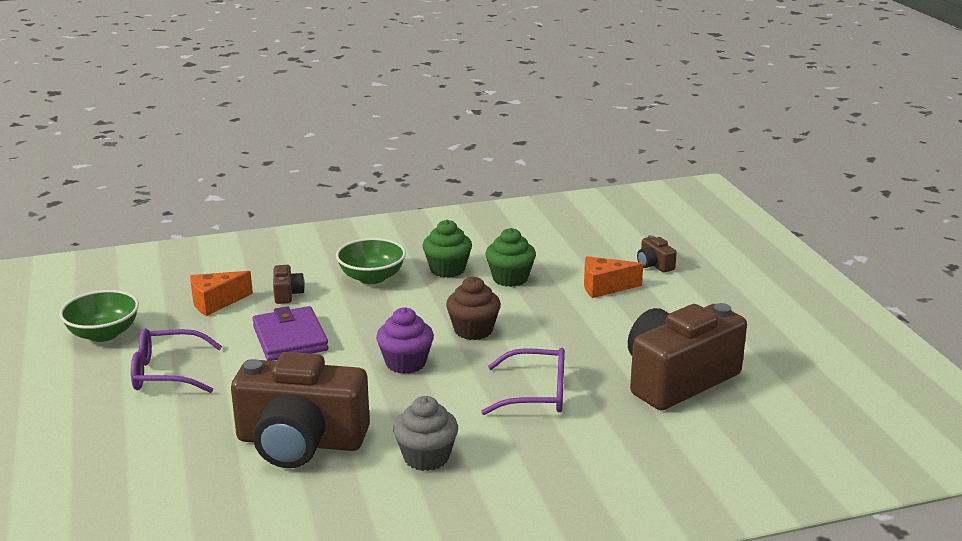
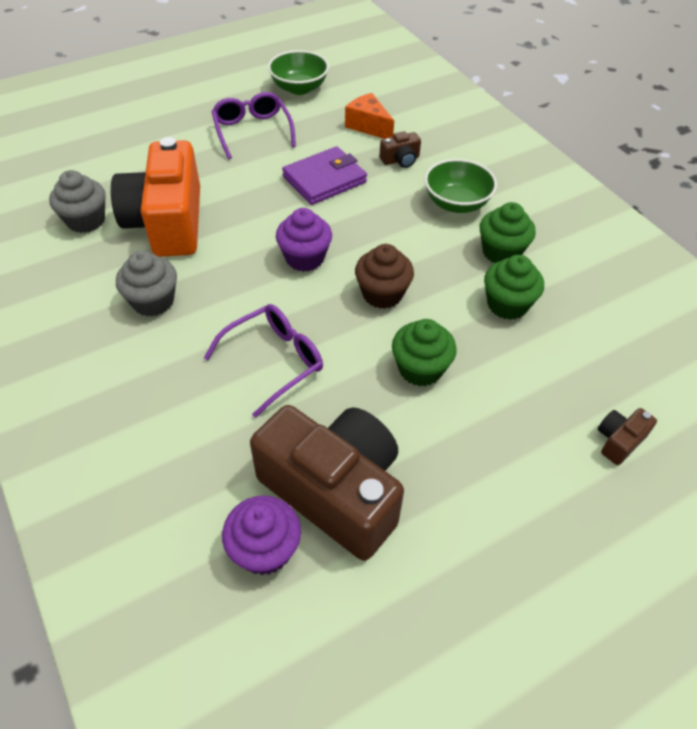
camera: 75 degrees right, 25 degrees up
brown camera [231,352,370,468] -> orange camera [111,137,200,257]
purple glasses [481,348,565,415] -> purple glasses turned 120 degrees counterclockwise [204,304,323,418]
orange cheese [584,256,643,298] -> none
none -> grey cupcake [49,170,106,233]
none -> purple cupcake [222,496,301,575]
none -> green cupcake [392,319,457,387]

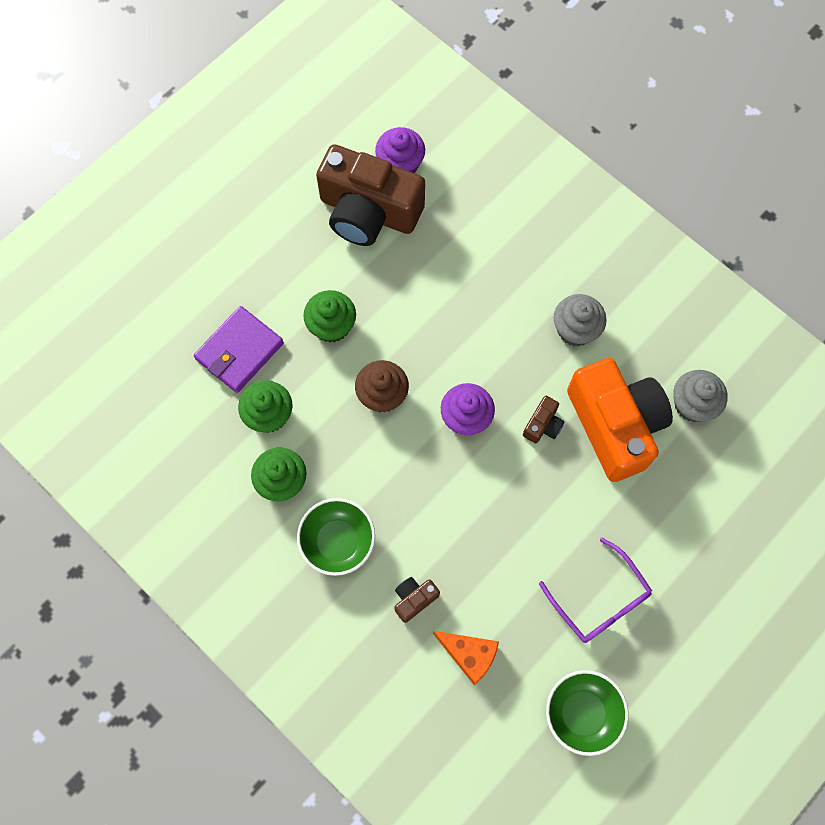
camera: 165 degrees right, 20 degrees up
purple glasses [204,304,323,418] -> none
purple wallet [282,146,367,205] -> purple wallet moved to [194,306,284,393]
brown camera [598,408,657,465] -> brown camera moved to [523,396,565,443]

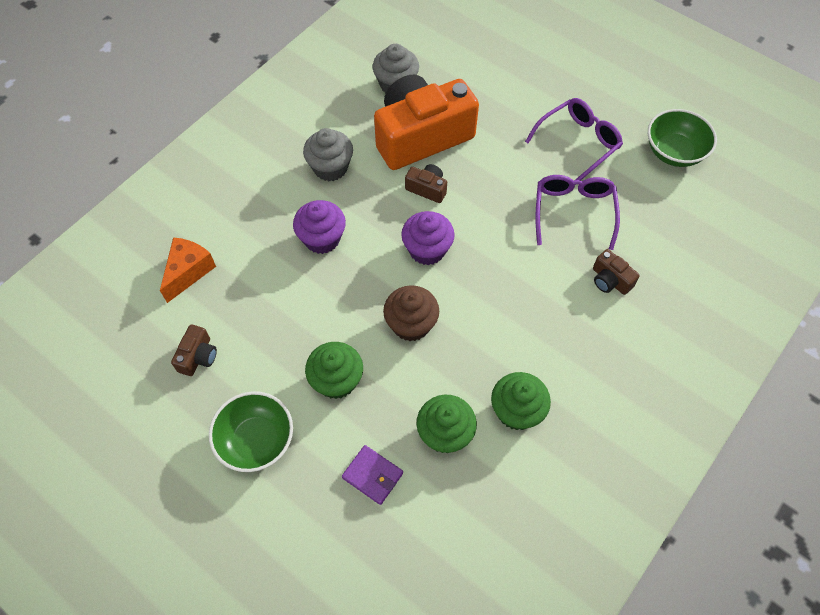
camera: 95 degrees left, 10 degrees down
purple wallet [194,306,284,393] -> purple wallet [342,445,403,505], size x0.60
green bowl [297,498,375,576] -> green bowl moved to [209,391,293,472]
brown camera [316,144,425,246] -> brown camera [171,324,217,376], size x0.40
purple cupcake [375,127,425,173] -> purple cupcake moved to [293,200,346,254]
orange cheese [433,631,499,685] -> orange cheese moved to [160,237,216,303]
none -> purple glasses [535,175,620,250]

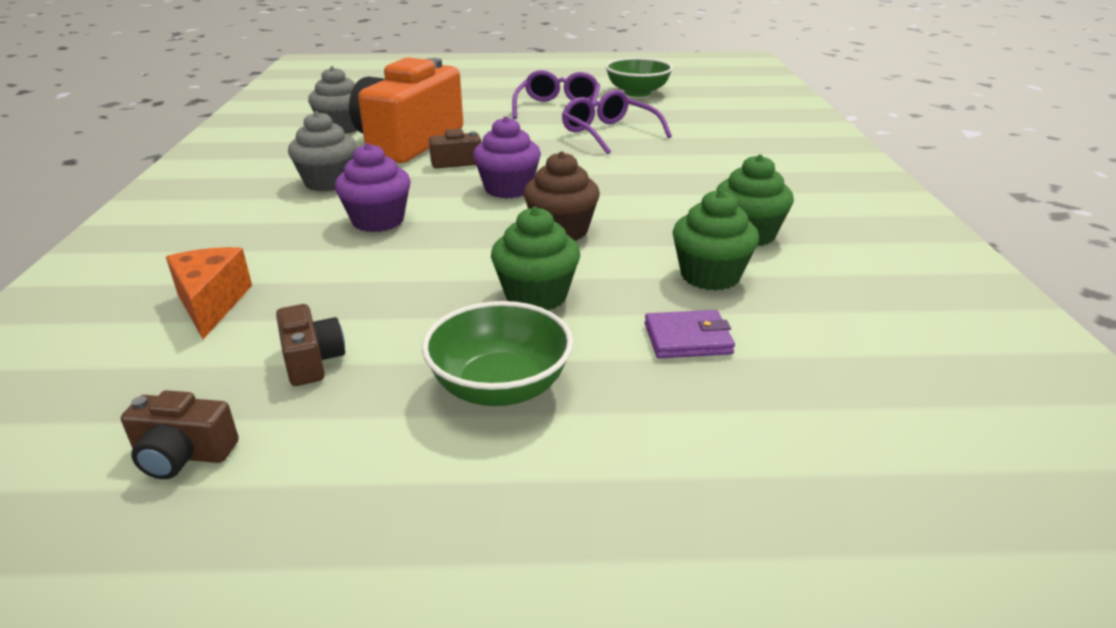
camera: 40 degrees left, 30 degrees down
brown camera [593,249,640,295] -> brown camera moved to [121,390,239,479]

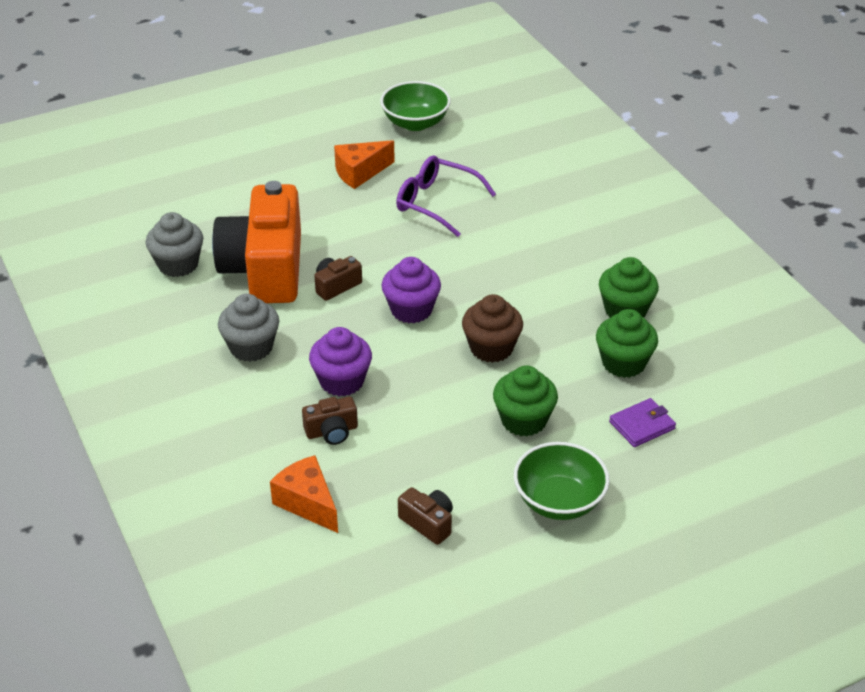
camera: 25 degrees left, 10 degrees up
brown camera [121,390,239,479] -> brown camera moved to [302,396,358,445]
purple glasses [512,70,600,119] -> orange cheese [334,140,395,189]

